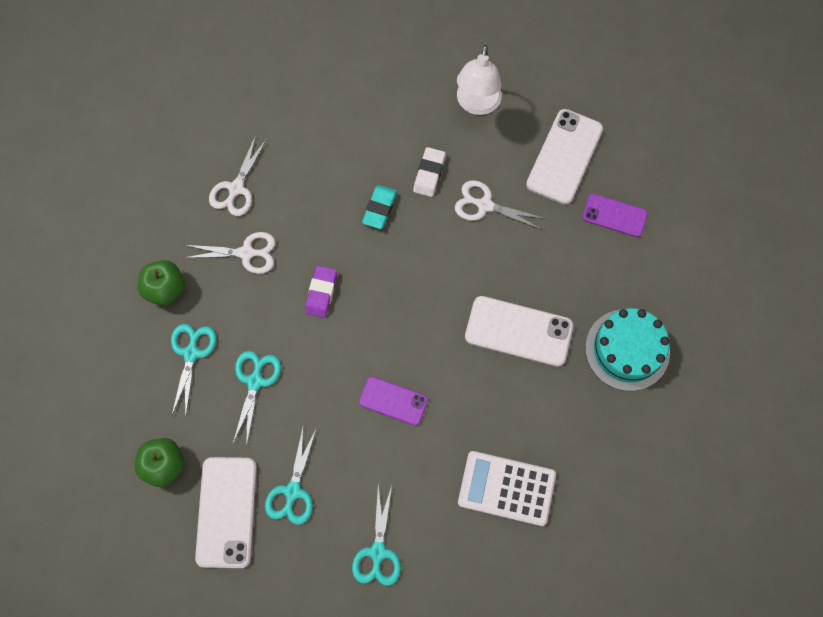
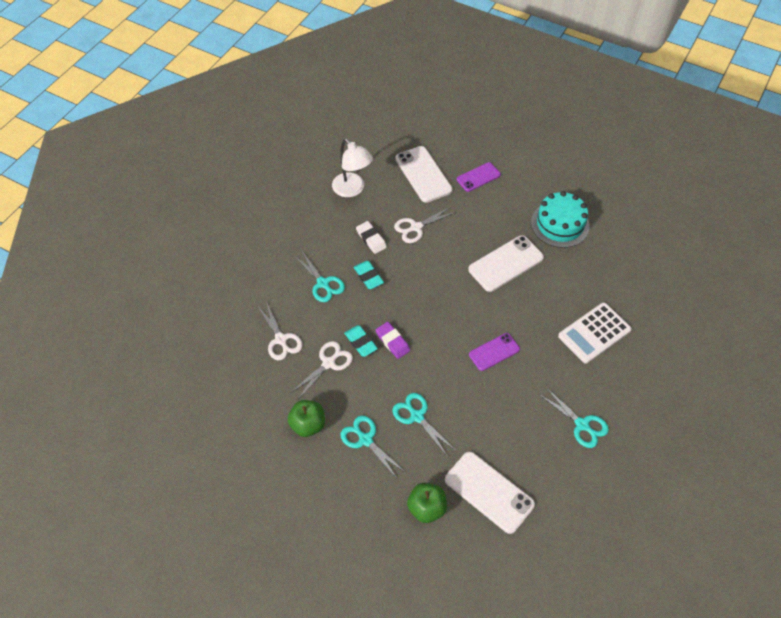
camera: 50 degrees left, 15 degrees down
turquoise scissors [265,428,316,525] -> turquoise scissors moved to [293,250,345,302]
none -> turquoise eraser [344,325,378,357]

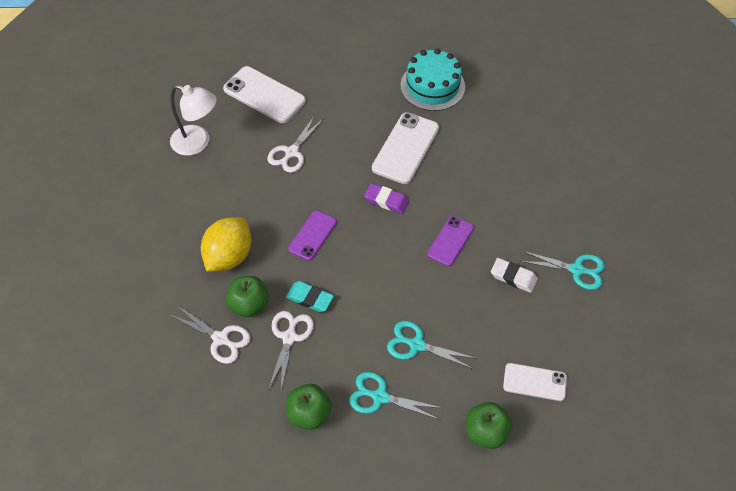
camera: 30 degrees left, 0 degrees up
turquoise scissors [293,250,345,302] -> yellow lemon [201,217,251,272]
turquoise eraser [353,261,384,289] -> none
white eraser [356,221,387,254] -> white eraser moved to [491,258,538,293]
purple eraser [376,322,410,359] -> purple eraser moved to [364,183,409,214]
white phone [445,452,535,534] -> white phone [503,363,567,401], size x0.62
purple phone [457,162,501,192] -> purple phone moved to [288,210,337,261]
white calculator [558,302,632,364] -> none
none -> green apple [226,276,269,317]

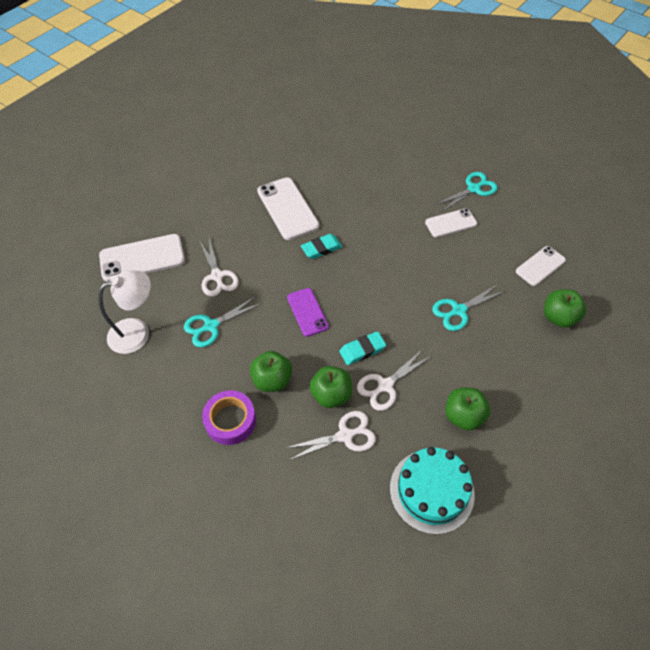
camera: 50 degrees left, 0 degrees up
yellow lemon [201,217,251,272] -> green apple [250,351,292,392]
white scissors [268,311,314,391] -> white scissors turned 90 degrees counterclockwise [357,349,431,411]
turquoise scissors [349,372,442,420] -> turquoise scissors moved to [184,296,260,347]
purple eraser [364,183,409,214] -> turquoise eraser [301,234,342,259]
turquoise cake [400,48,465,111] -> turquoise cake moved to [390,447,475,535]
purple phone [427,216,474,266] -> none
white eraser [491,258,538,293] -> white phone [425,208,477,237]
none -> purple tape [202,390,256,445]

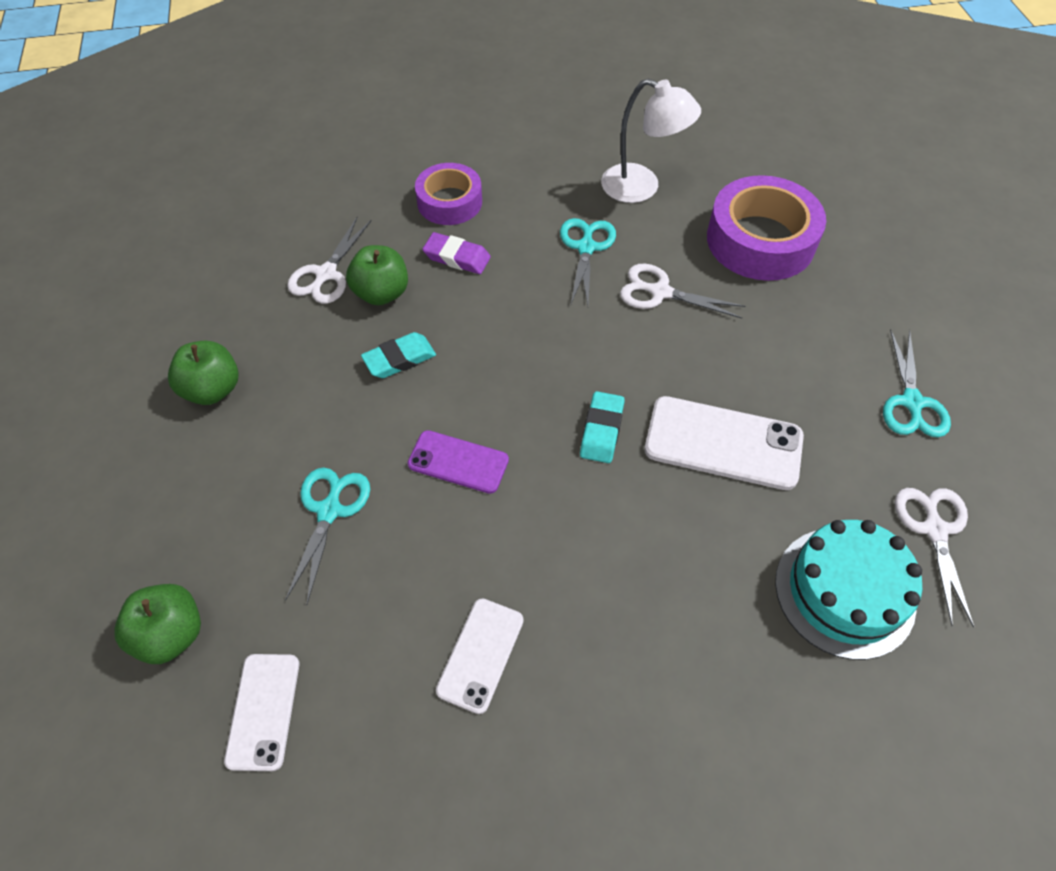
camera: 130 degrees right, 0 degrees up
white lamp [98,270,151,354] -> white lamp turned 75 degrees counterclockwise [601,78,701,203]
white phone [99,234,185,282] -> purple tape [707,175,826,281]
green apple [250,351,292,392] -> purple eraser [422,232,491,274]
purple phone [287,288,329,337] -> purple phone moved to [408,430,509,494]
turquoise eraser [339,331,386,365] -> turquoise eraser turned 45 degrees clockwise [361,332,436,378]
white scissors [357,349,431,411] -> white scissors moved to [895,488,974,628]
turquoise cake [390,447,475,535] -> turquoise cake moved to [775,520,922,660]
turquoise scissors [436,172,498,211] -> turquoise scissors moved to [883,330,951,437]

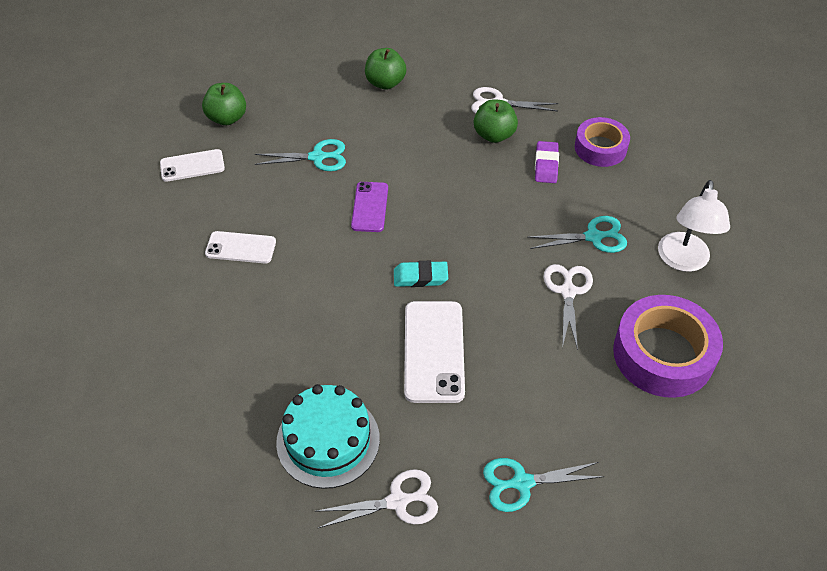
camera: 75 degrees right, 5 degrees down
turquoise eraser [361,332,436,378] -> none

